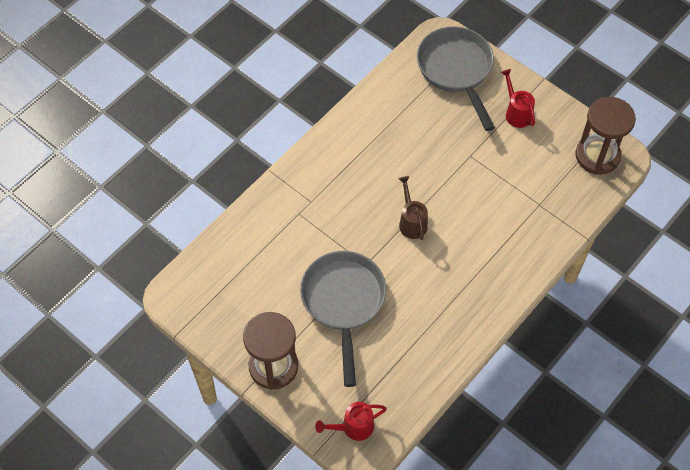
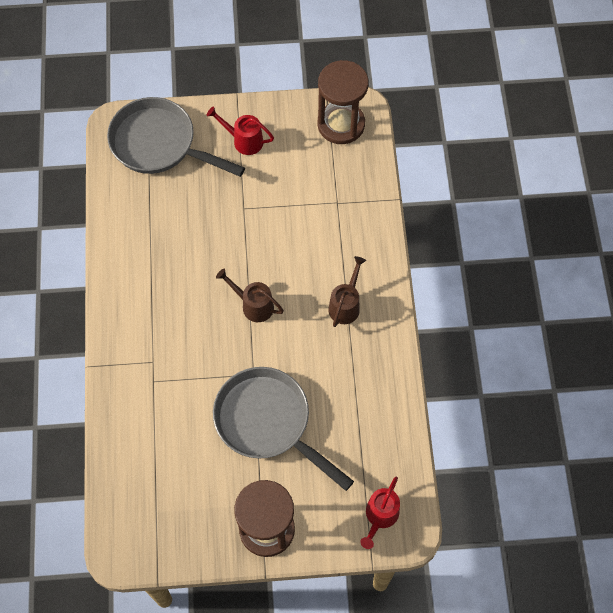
camera: 45 degrees left, 5 degrees up
none -> brown watering can [328,256,366,327]

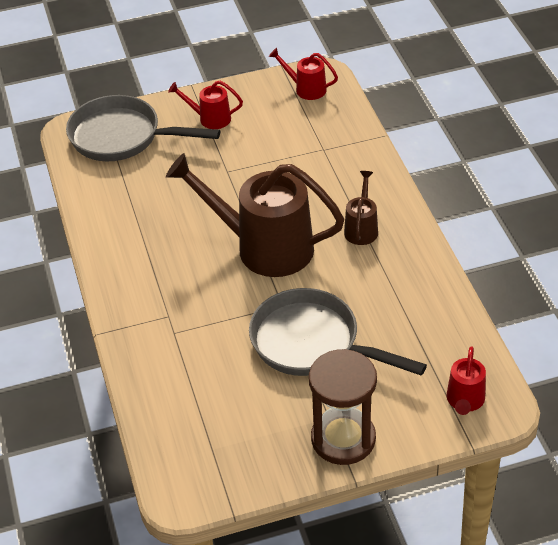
camera: 10 degrees left, 20 degrees down
brown watering can [216,269,284,322] -> brown watering can [166,153,344,277], size x2.17
brown hourglass [317,60,369,144] -> red watering can [269,48,338,100]

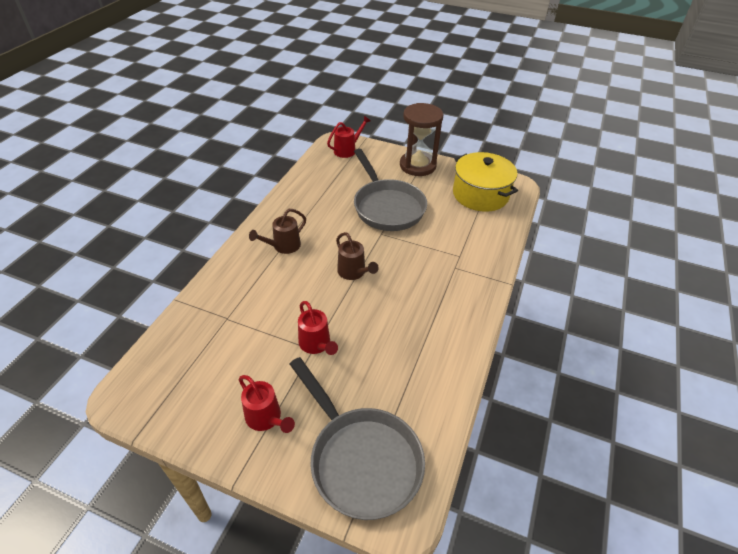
camera: 145 degrees left, 0 degrees up
brown watering can [166,153,344,277] -> brown watering can [336,232,379,280], size x0.46
red watering can [269,48,338,100] -> red watering can moved to [298,301,338,355]
none -> yellow pot [453,152,518,212]

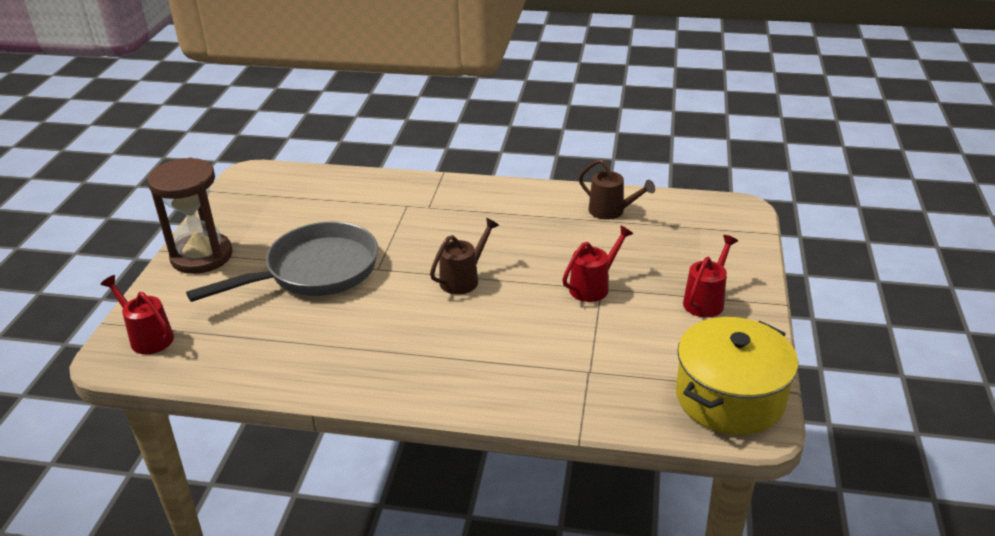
camera: 100 degrees left, 10 degrees down
brown watering can [249,209,306,254] -> brown watering can moved to [579,159,655,220]
grey pan [290,357,425,520] -> none
yellow pot [453,152,518,212] -> yellow pot moved to [676,317,798,435]

